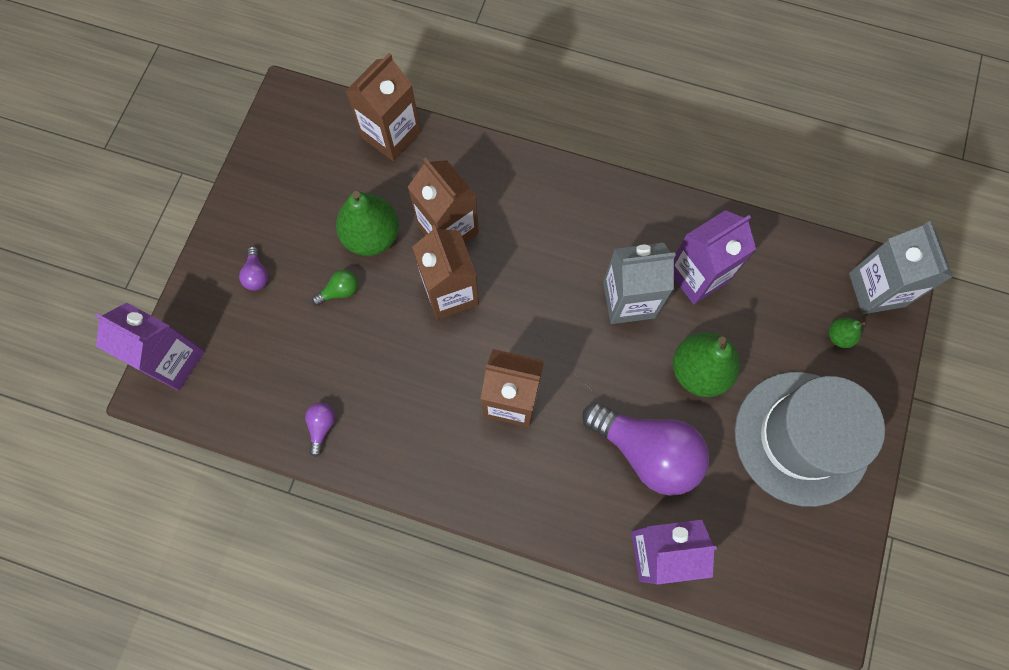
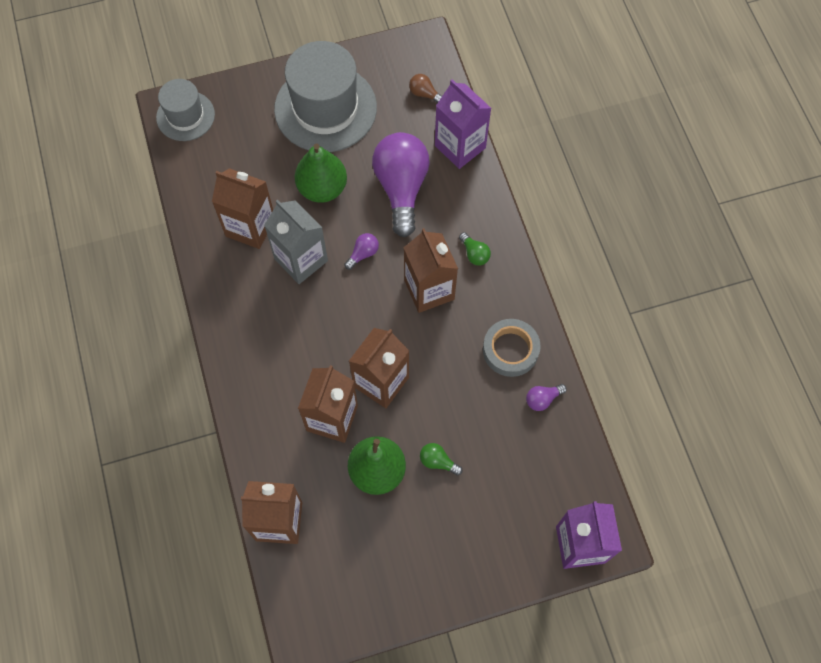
camera: 125 degrees left, 5 degrees down
purple light bulb [239,246,268,291] -> purple light bulb moved to [344,233,379,270]
purple carton [674,210,756,304] -> brown carton [212,168,273,249]
green pear [829,318,866,348] -> none
grey carton [849,221,953,314] -> grey hat [156,79,215,141]
none -> brown light bulb [409,74,442,103]
none -> green light bulb [459,232,491,266]
none -> grey tape [483,319,541,377]

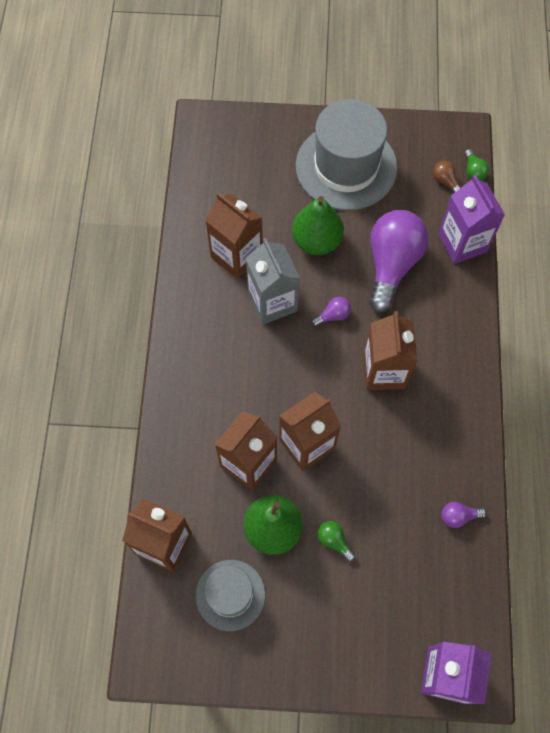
camera: 20 degrees right, 0 degrees up
grey hat [156,79,215,141] -> grey hat moved to [196,560,265,631]
green light bulb [459,232,491,266] -> green light bulb moved to [465,149,489,181]
grey tape [483,319,541,377] -> none

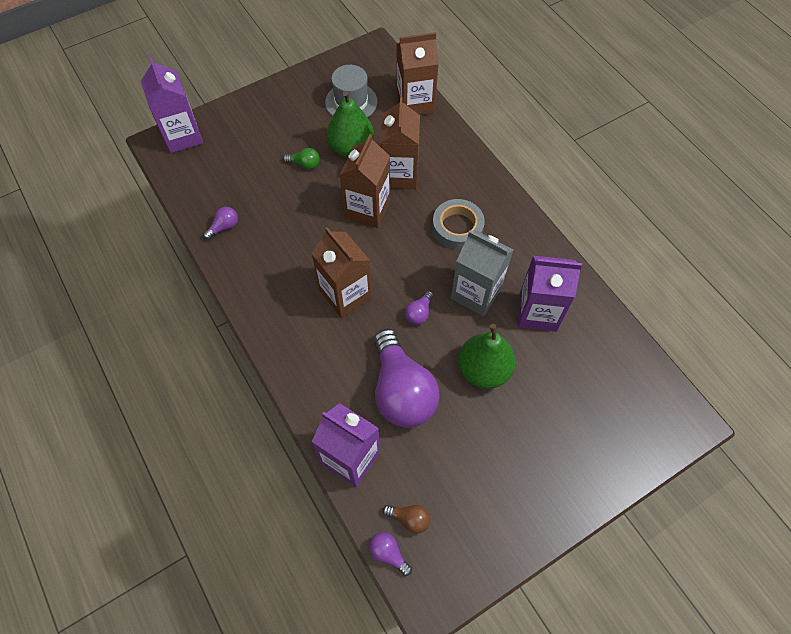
camera: 145 degrees right, 5 degrees down
brown carton [205,193,263,279] -> purple carton [518,256,582,332]
grey hat [296,99,397,211] -> none
green light bulb [465,149,489,181] -> purple light bulb [369,532,412,576]
none -> grey tape [432,199,485,249]

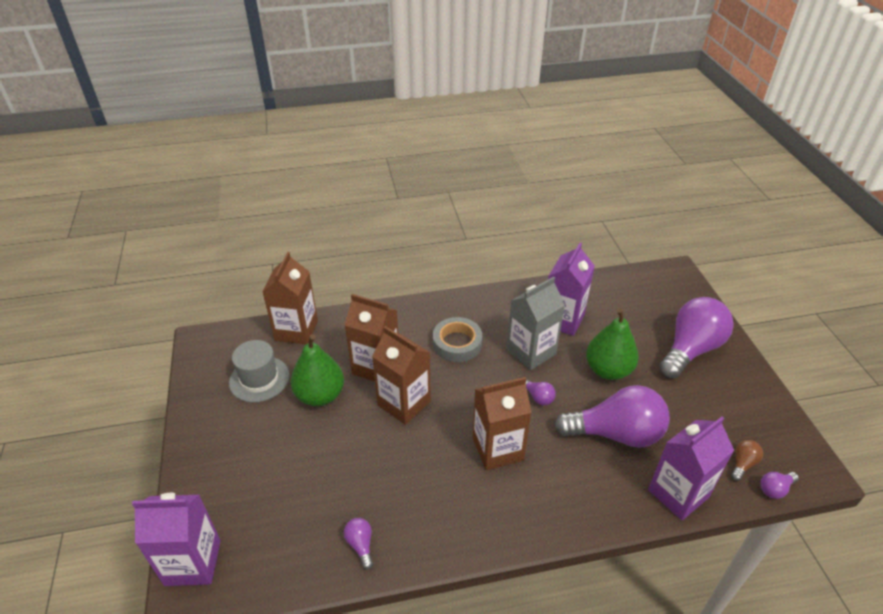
camera: 70 degrees left, 20 degrees down
green light bulb [283,148,320,170] -> none
none -> purple light bulb [659,297,734,378]

